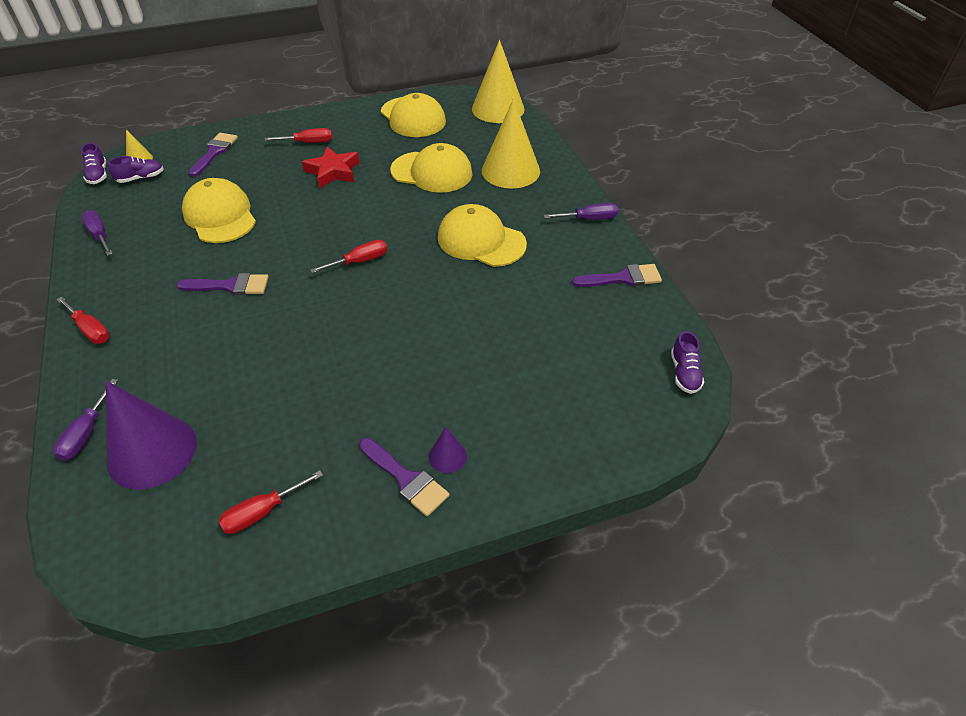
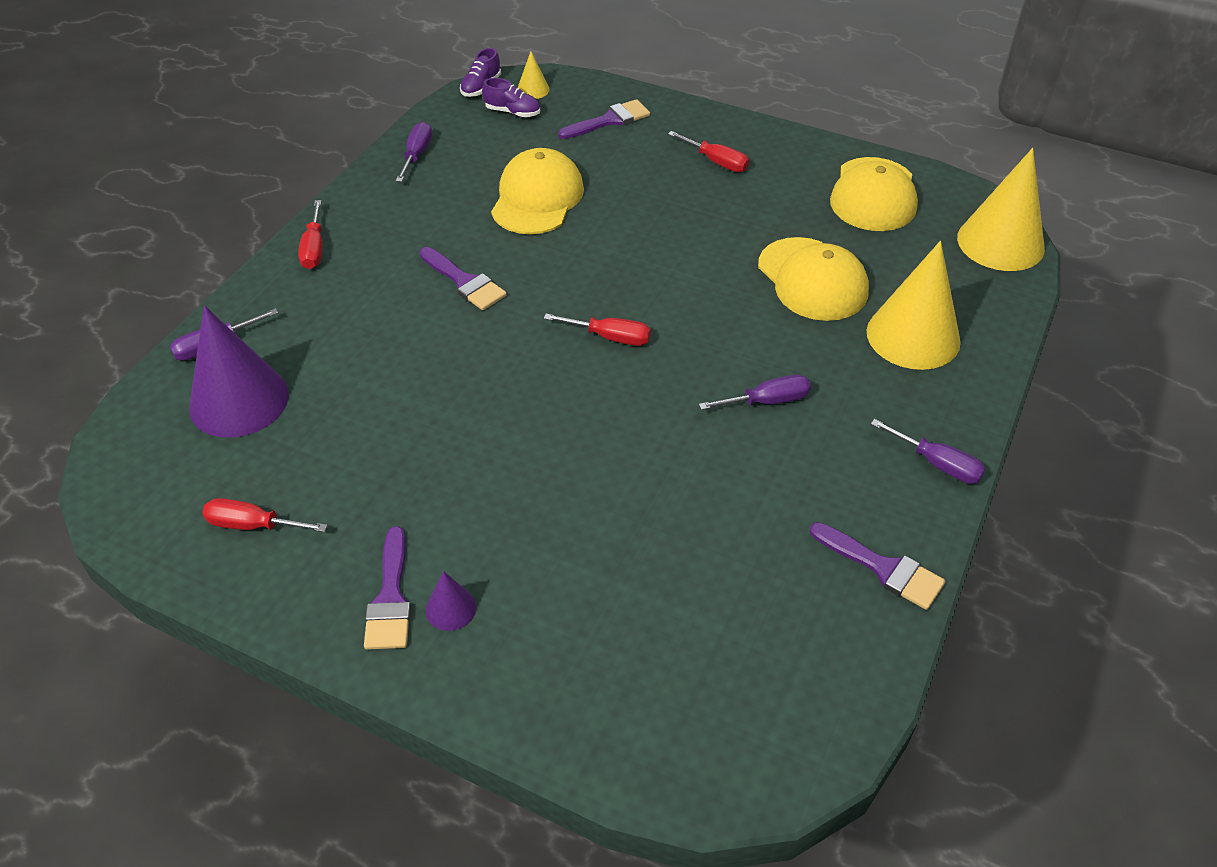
camera: 45 degrees right, 0 degrees up
red star [302,146,359,188] -> none
yellow cap [438,204,527,267] -> purple screwdriver [699,374,811,410]
purple shoe [671,331,704,394] -> none

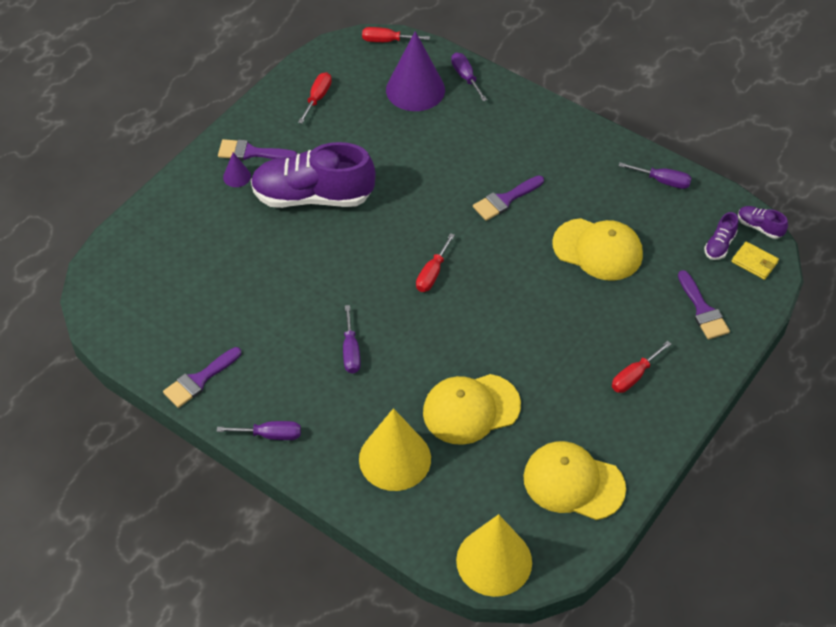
camera: 100 degrees right, 5 degrees up
red screwdriver [298,200,322,269] -> red screwdriver moved to [362,27,430,42]
yellow cone [518,51,550,99] -> yellow wallet [732,241,779,280]
purple screwdriver [871,419,986,484] -> purple screwdriver turned 135 degrees counterclockwise [217,421,301,440]
none -> purple shoe [251,142,376,208]

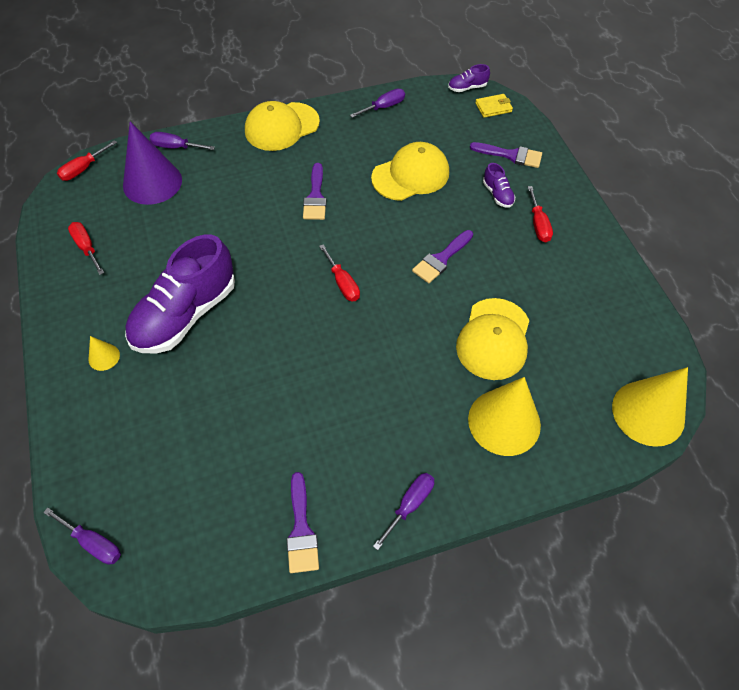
camera: 55 degrees left, 5 degrees up
purple brush [218,139,297,160] -> purple brush moved to [412,230,473,283]
purple cone [223,152,251,187] -> yellow cone [89,336,120,371]
purple screwdriver [343,305,361,373] -> purple screwdriver moved to [43,508,121,565]
yellow cap [524,441,626,520] -> yellow cap moved to [245,101,320,151]
purple shoe [704,212,738,260] -> purple shoe moved to [483,163,516,208]

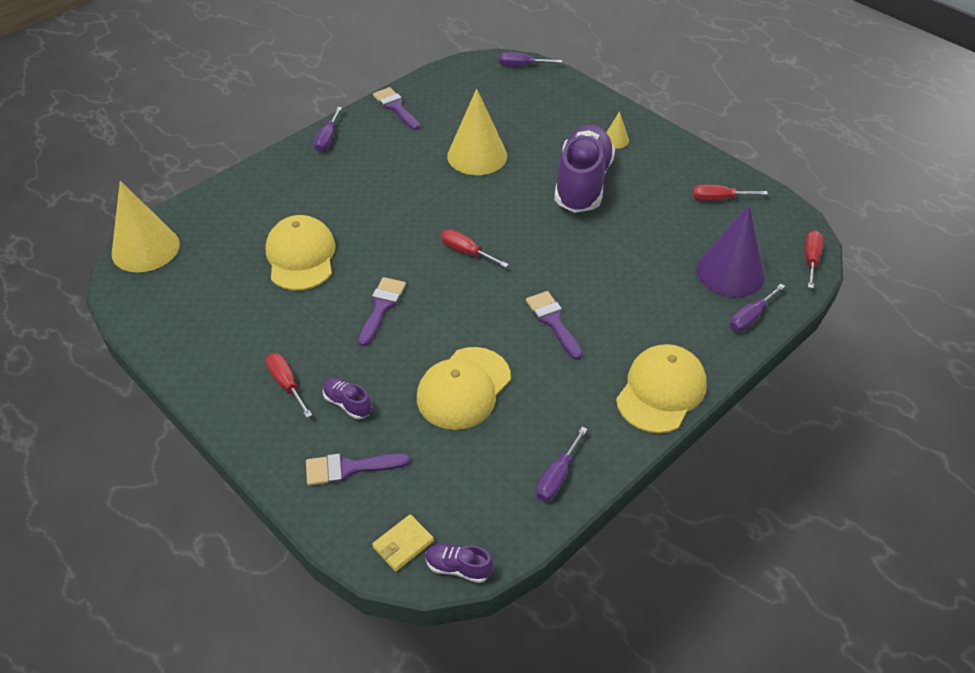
camera: 155 degrees right, 10 degrees down
red screwdriver [68,222,104,275] -> red screwdriver turned 150 degrees clockwise [693,185,768,201]
purple screwdriver [150,132,215,150] -> purple screwdriver turned 150 degrees clockwise [730,284,785,332]
purple shoe [448,64,490,92] -> purple shoe turned 120 degrees counterclockwise [425,544,494,583]
yellow cone [468,377,541,456] -> yellow cone moved to [447,88,507,175]

